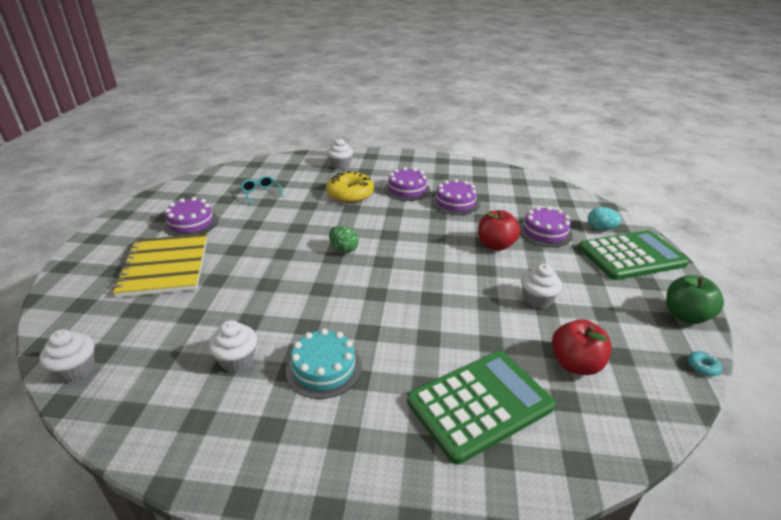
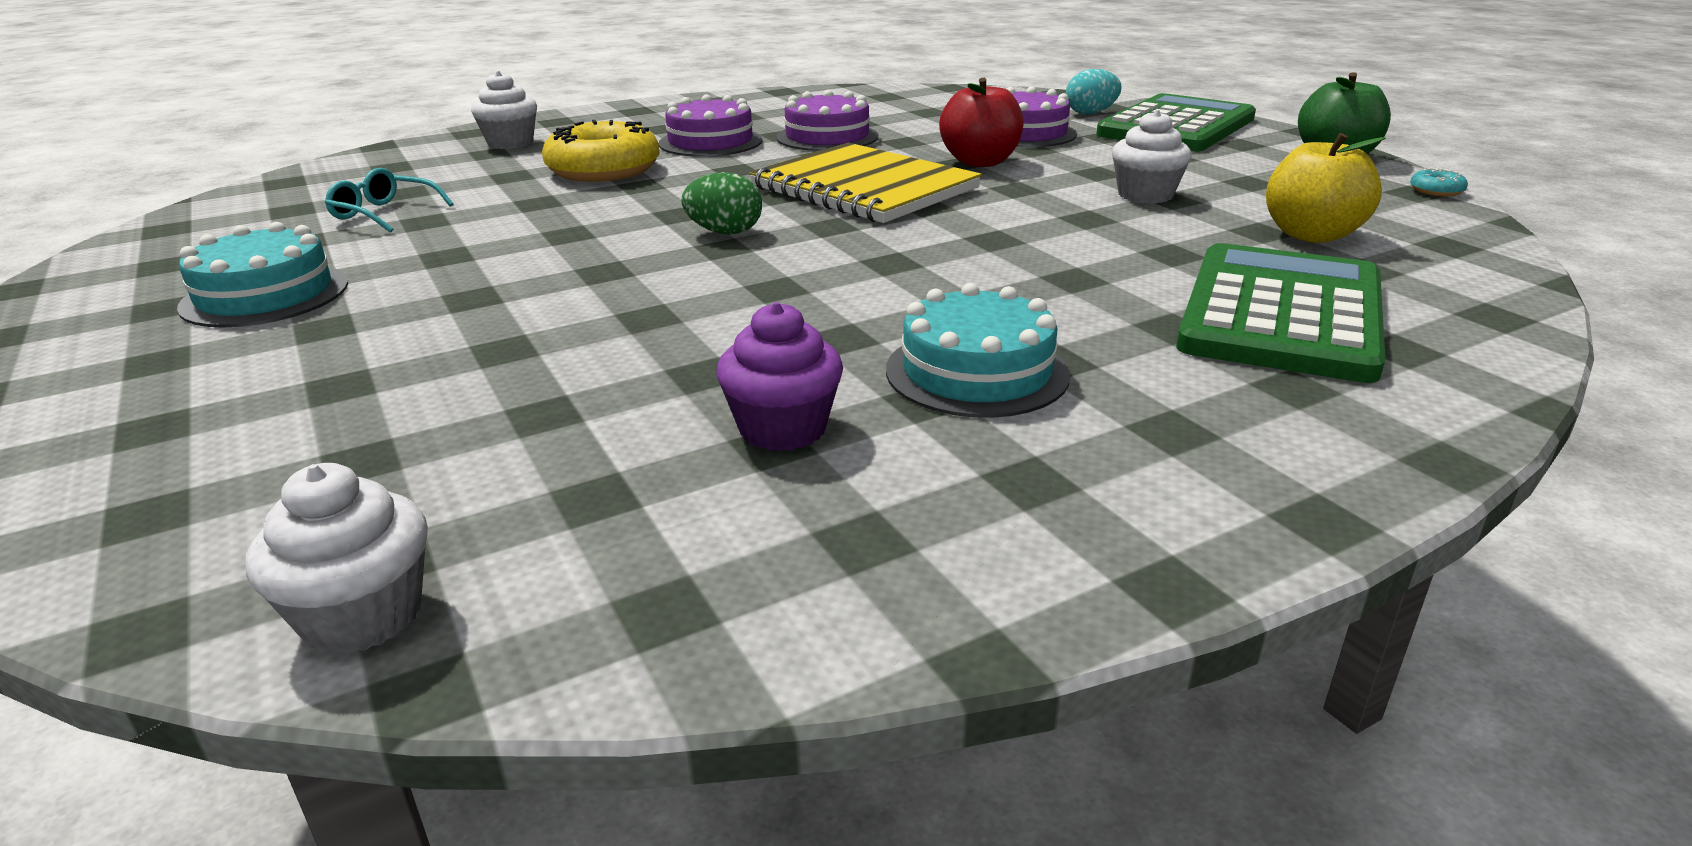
camera: 35 degrees left, 5 degrees down
yellow notebook [112,234,207,298] -> yellow notebook moved to [749,143,982,223]
purple cake [163,197,218,236] -> turquoise cake [177,222,348,328]
white cupcake [209,320,257,372] -> purple cupcake [717,302,843,451]
red apple [552,319,612,375] -> yellow apple [1266,133,1386,243]

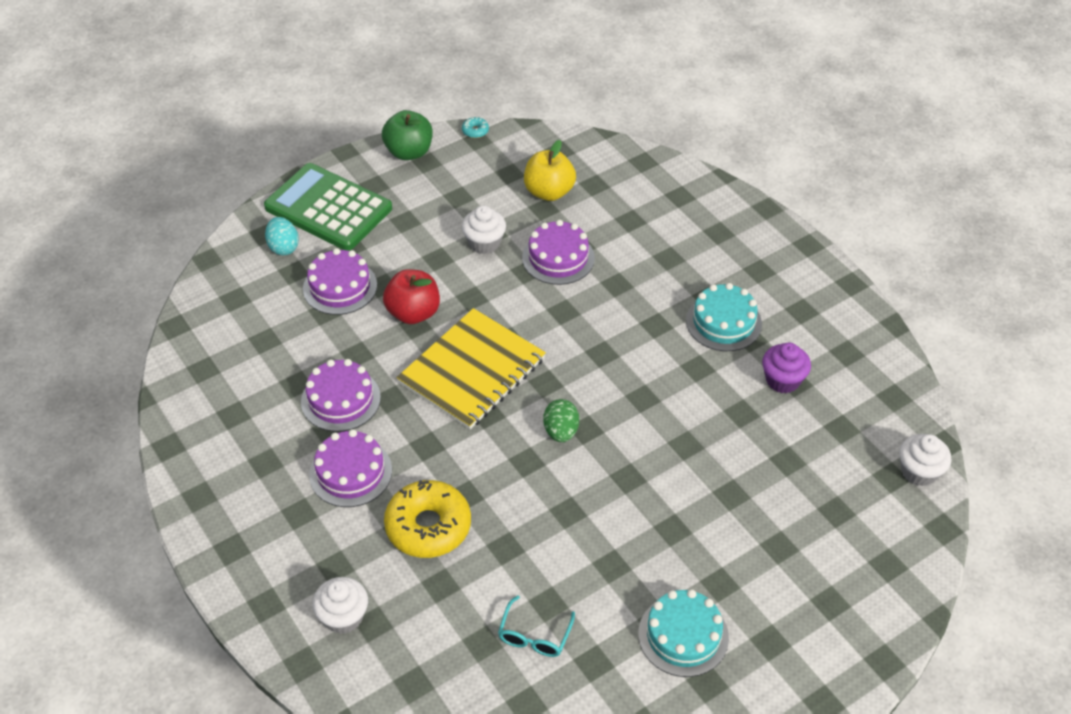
camera: 95 degrees left, 20 degrees up
green calculator [1176,243,1385,383] -> none
none -> purple cake [522,220,595,285]

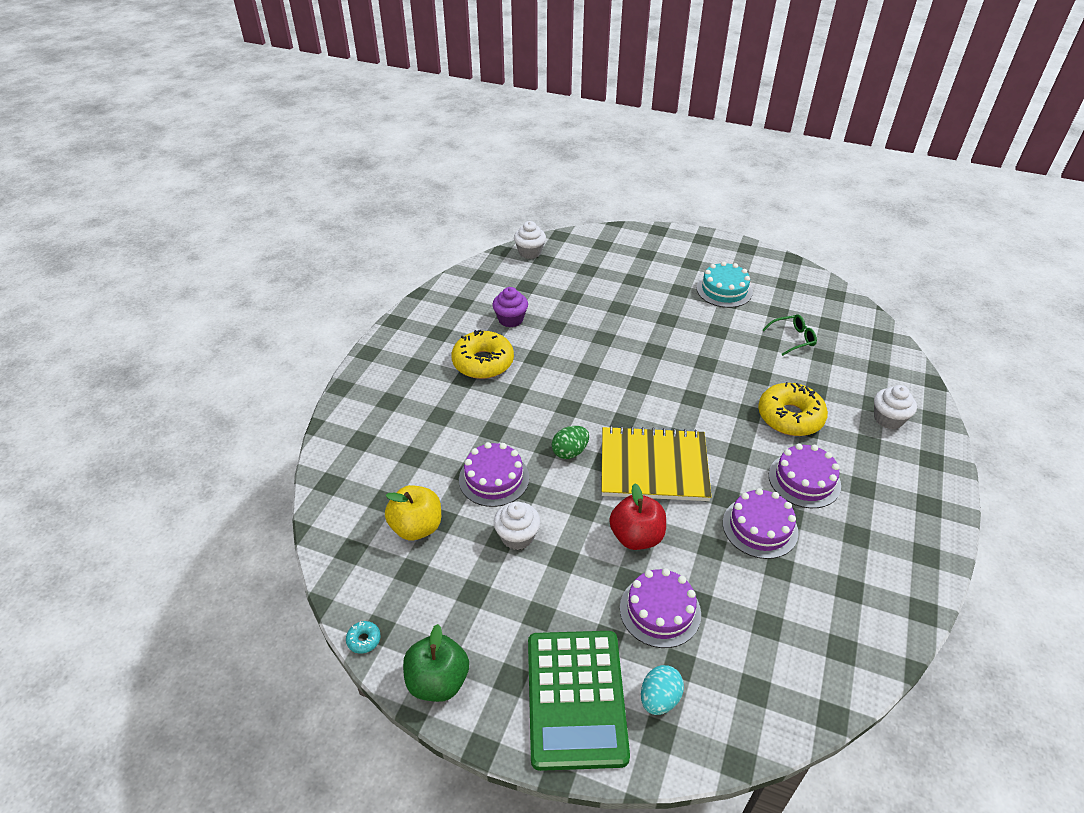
camera: 125 degrees left, 5 degrees down
turquoise glasses [498,595,575,657] -> green glasses [763,314,817,356]
green egg [543,399,579,442] -> green egg moved to [552,426,589,459]
turquoise cake [686,283,762,351] -> yellow donut [451,330,514,379]

